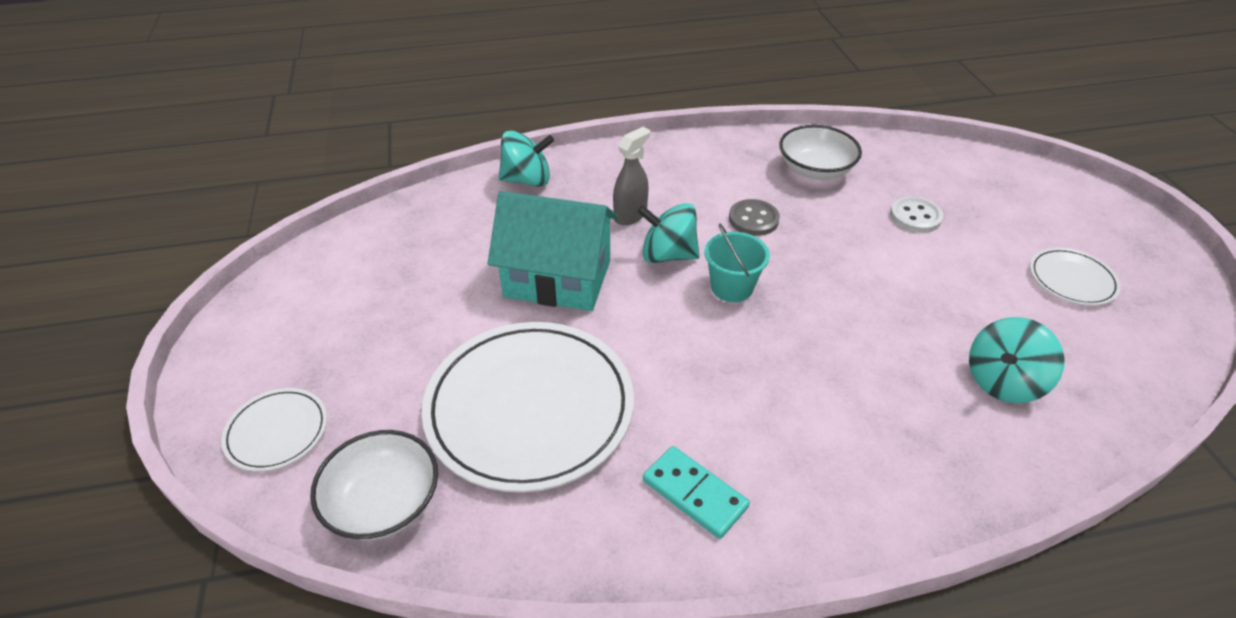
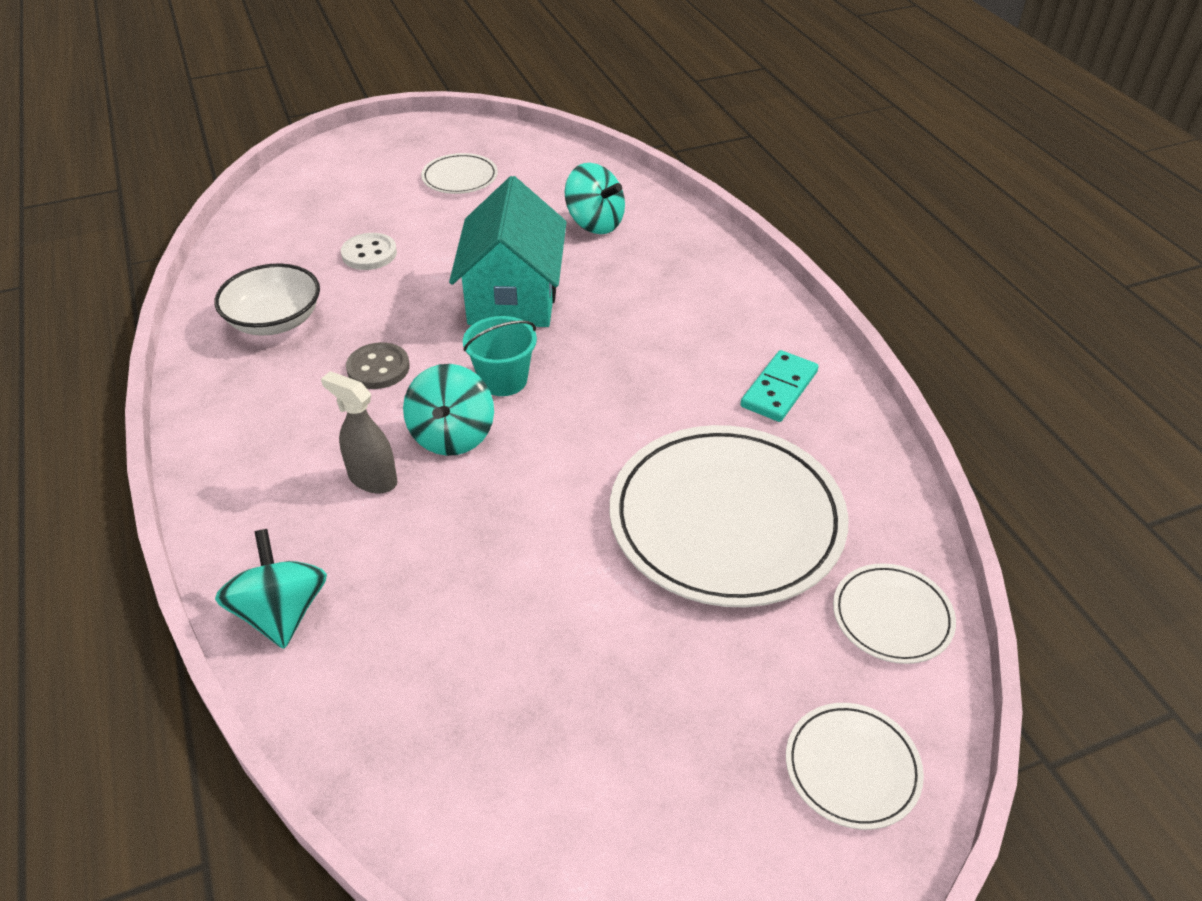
camera: 100 degrees left, 0 degrees up
white bowl [310,430,438,540] -> white plate [833,563,956,664]
turquoise house [488,191,618,311] -> turquoise house moved to [449,176,567,327]

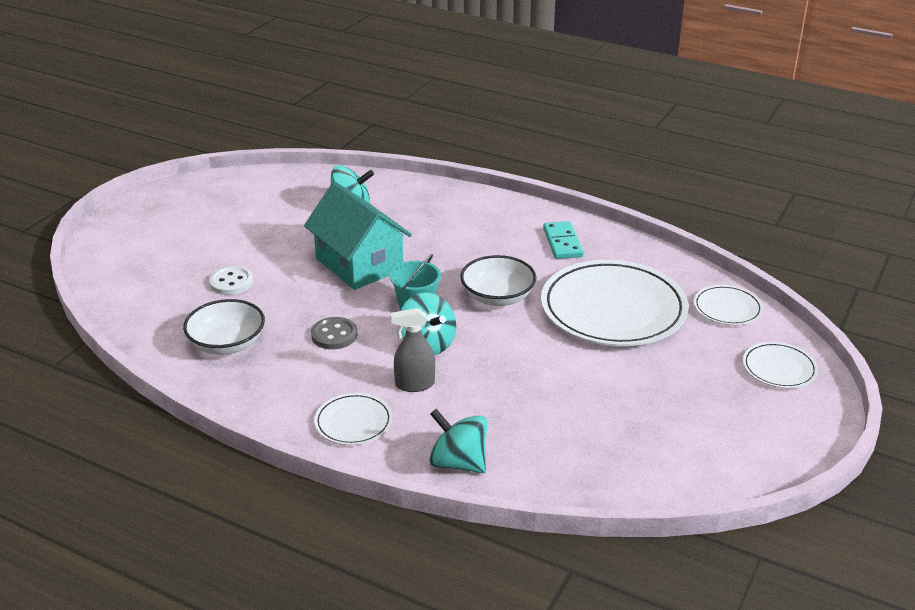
camera: 40 degrees left, 10 degrees down
white plate [421,153,498,194] -> white plate moved to [314,393,393,445]
none -> white bowl [460,255,536,306]

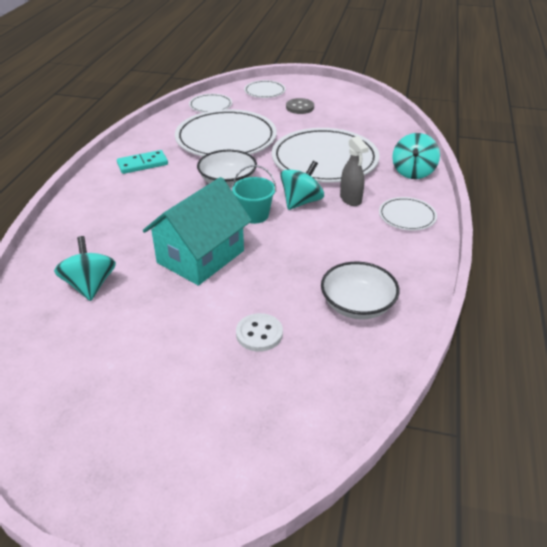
camera: 105 degrees left, 5 degrees up
grey button [311,317,358,349] -> grey button moved to [286,98,314,114]
none -> white plate [272,128,379,183]

